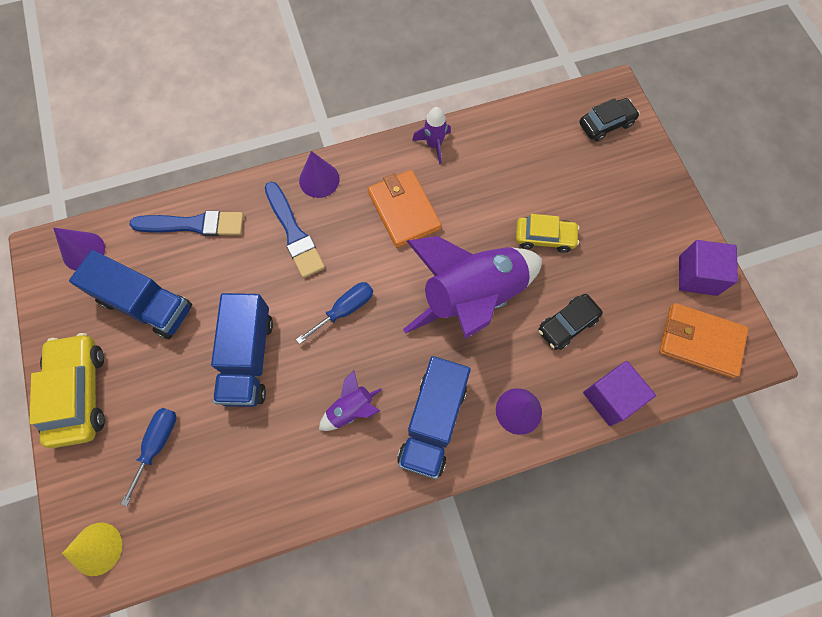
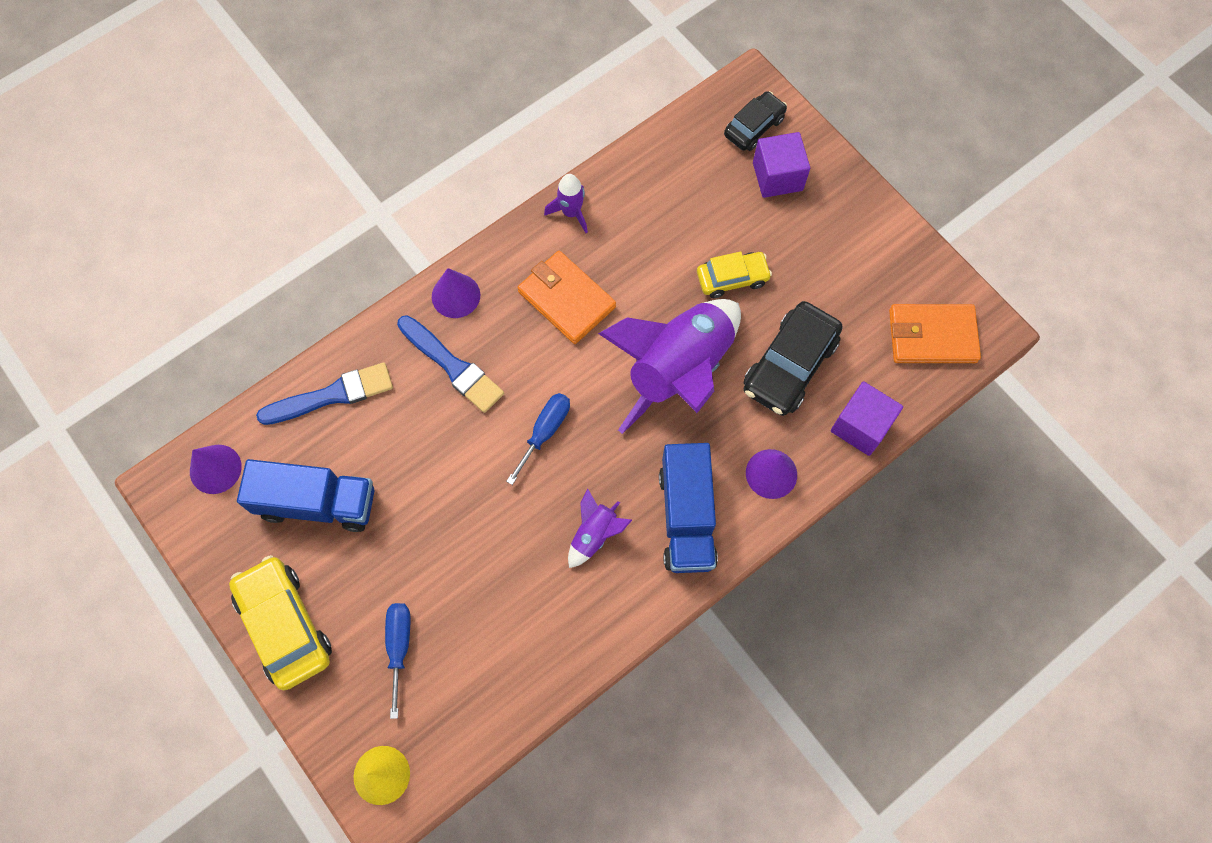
camera: 20 degrees left, 0 degrees up
blue truck [211,293,273,407] -> none
black car [538,294,603,350] -> black car [744,301,843,416], size x1.61
purple cube [679,240,738,296] -> purple cube moved to [753,132,810,198]

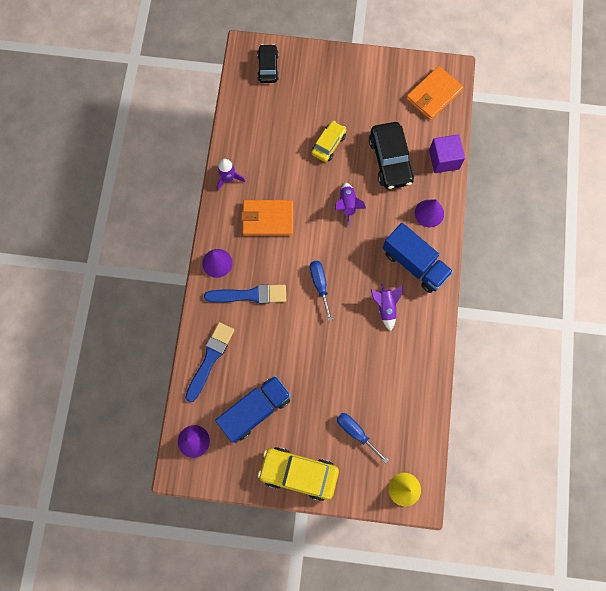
camera: 45 degrees left, 5 degrees up
purple rocket [598,299,741,434] -> purple rocket [335,183,366,227], size x0.43
purple cube [753,132,810,198] -> none

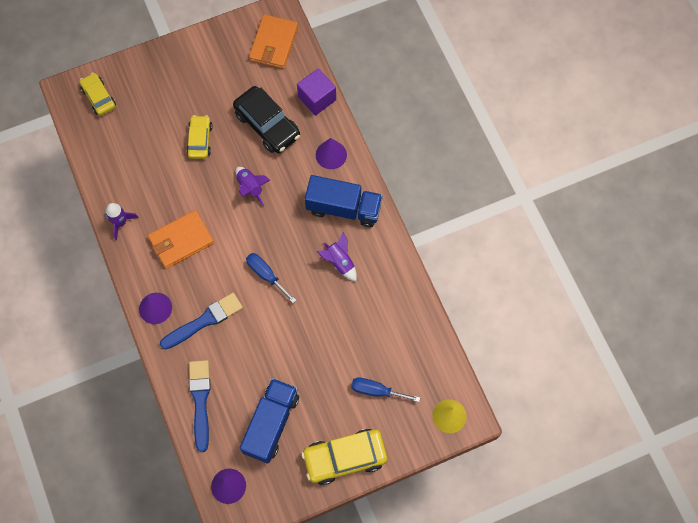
camera: 30 degrees left, 5 degrees down
black car [257,44,279,83] -> yellow car [80,73,116,116]

